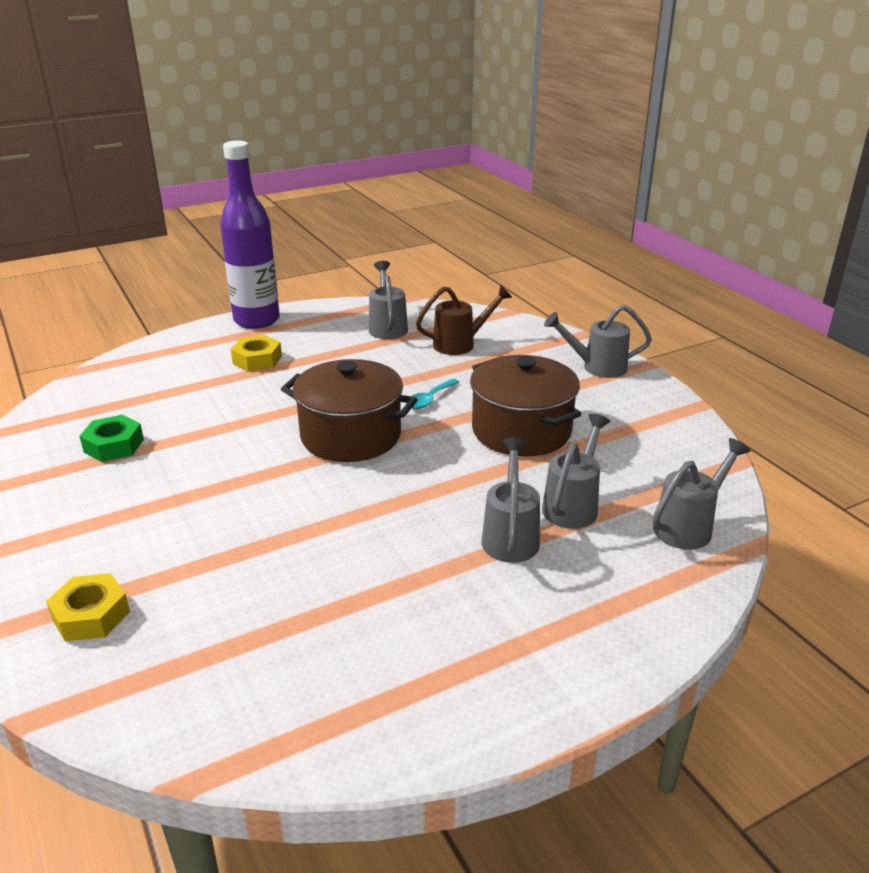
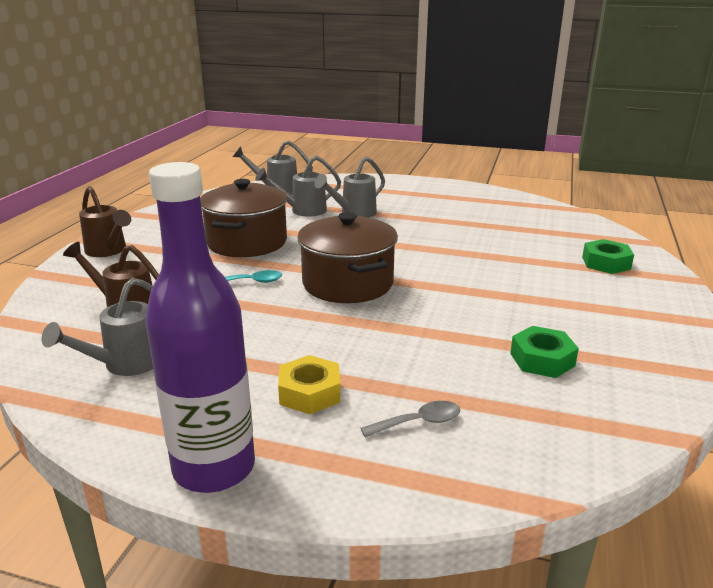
camera: 135 degrees left, 5 degrees down
yellow nut [46,573,130,641] -> green nut [582,239,634,274]
grey watering can [544,305,652,378] -> brown watering can [79,186,131,257]
none -> grey spoon [361,401,460,437]

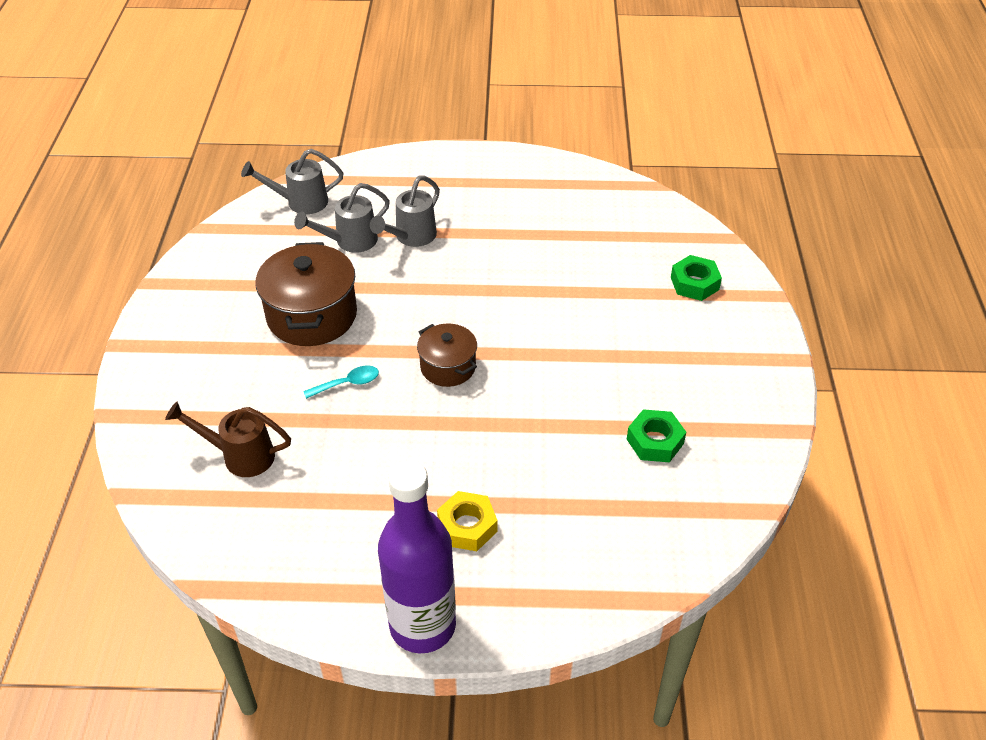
camera: 15 degrees left, 20 degrees up
grey watering can [42,278,153,376] -> none
brown watering can [79,186,131,257] -> none
brown pot [297,212,398,303] -> brown pot [417,324,477,387], size x0.59
grey spoon [361,401,460,437] -> none

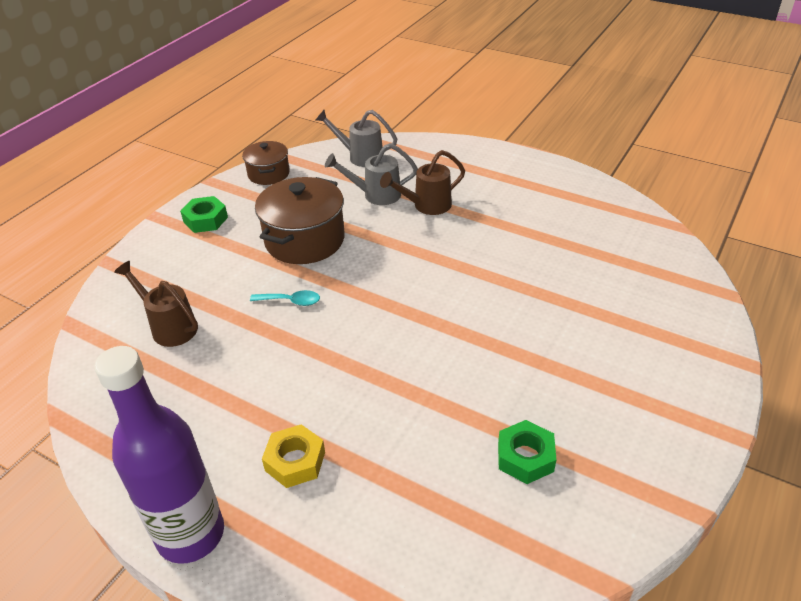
camera: 30 degrees right, 5 degrees down
grey watering can [370,176,440,247] -> brown watering can [380,150,465,215]
brown pot [417,324,477,387] -> brown pot moved to [242,141,290,185]
green nut [671,255,722,301] -> green nut moved to [180,196,228,233]

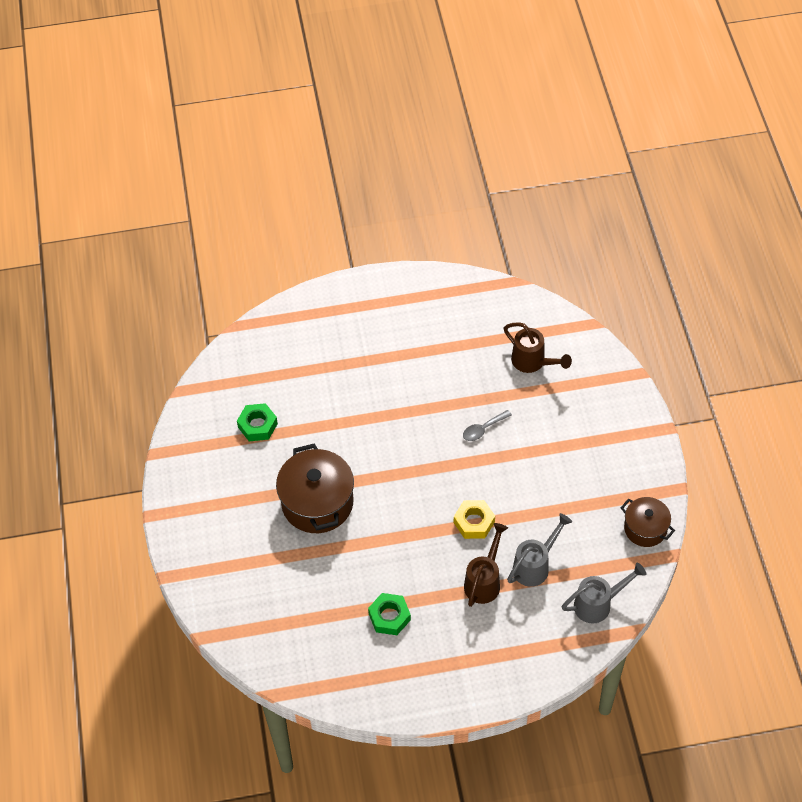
camera: 140 degrees right, 15 degrees up
purple bottle [94,346,224,564] -> none
brown watering can [114,261,198,347] -> brown watering can turned 45 degrees clockwise [504,322,572,373]
green nut [180,196,228,233] -> green nut moved to [368,593,411,635]
turquoise spoon [250,290,320,306] -> grey spoon [463,410,512,441]
brown pot [255,177,345,264] -> brown pot moved to [276,443,354,533]
yellow nut [262,424,325,488] -> yellow nut moved to [454,500,495,539]

